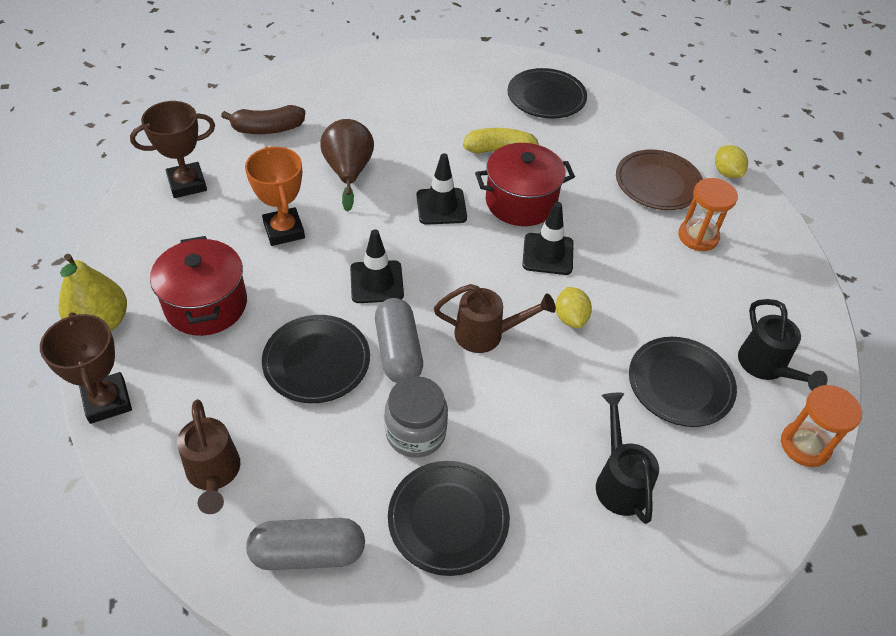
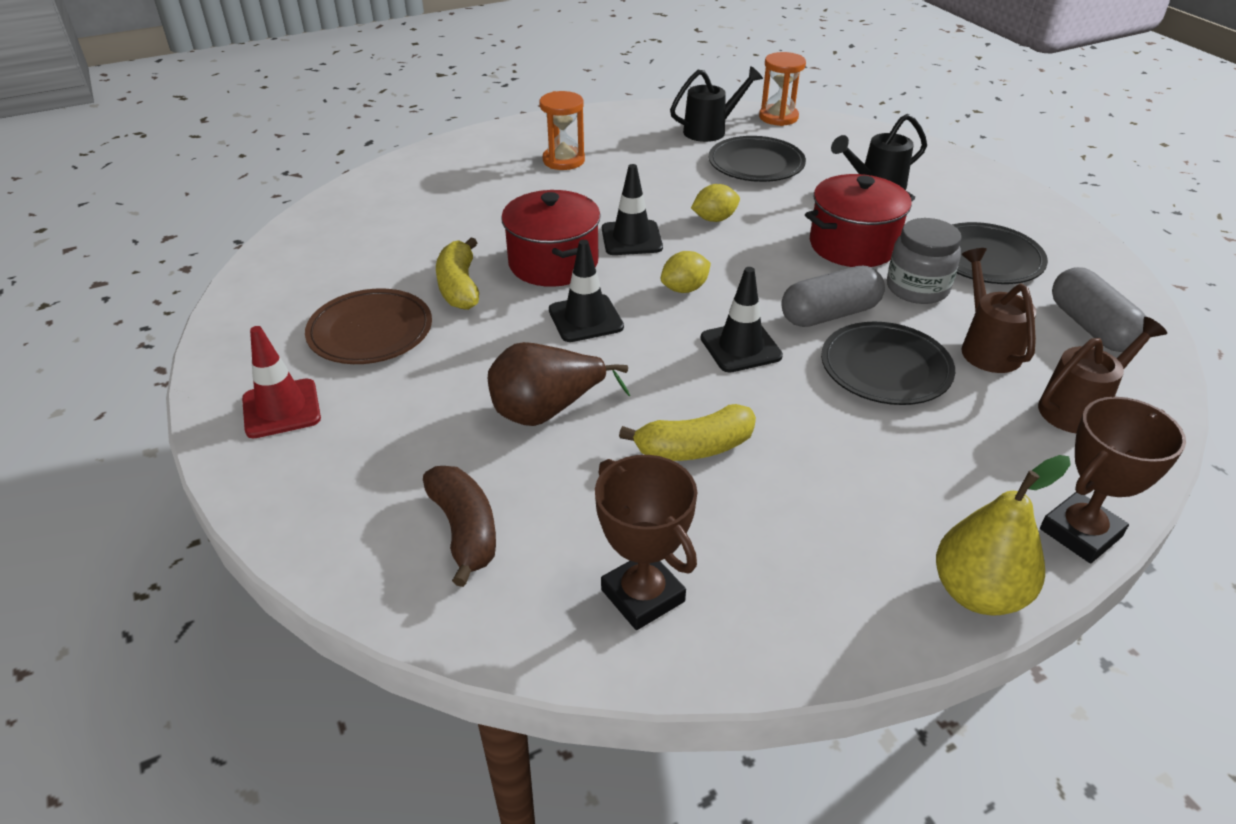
camera: 100 degrees left, 10 degrees down
red pot [150,236,247,336] -> red pot moved to [805,174,915,267]
orange trophy [245,146,305,246] -> yellow banana [619,404,756,461]
brown watering can [434,284,556,353] -> brown watering can moved to [961,248,1036,373]
black plate [508,68,587,119] -> none
brown plate [616,149,703,210] -> brown plate moved to [305,288,432,364]
yellow lemon [715,145,748,178] -> yellow lemon moved to [661,251,711,293]
none -> red traffic cone [242,326,321,438]

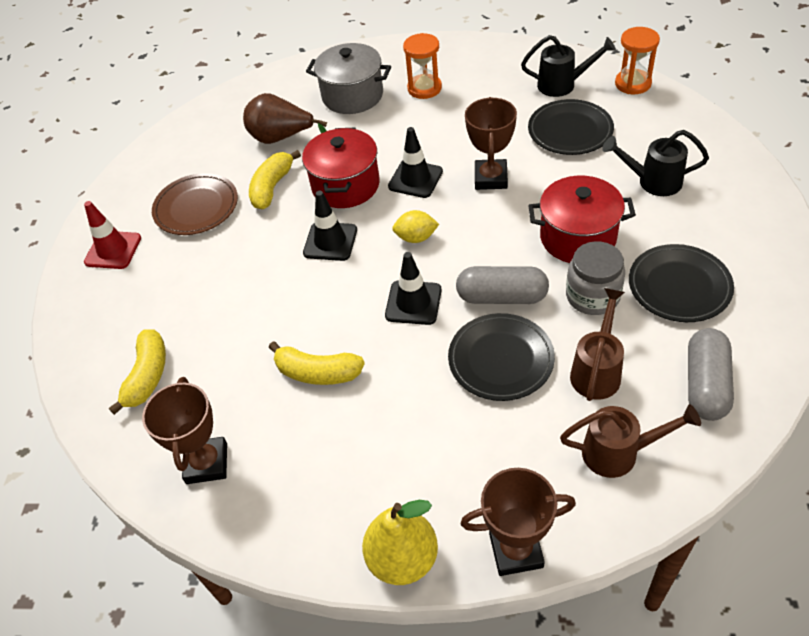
camera: 35 degrees right, 10 degrees up
brown banana [423,466,496,587] -> yellow banana [109,329,166,415]
brown pear [488,342,630,426] -> brown pear moved to [243,93,327,144]
yellow lemon [691,184,740,222] -> brown trophy [465,97,517,190]
none -> grey pot [306,43,391,114]

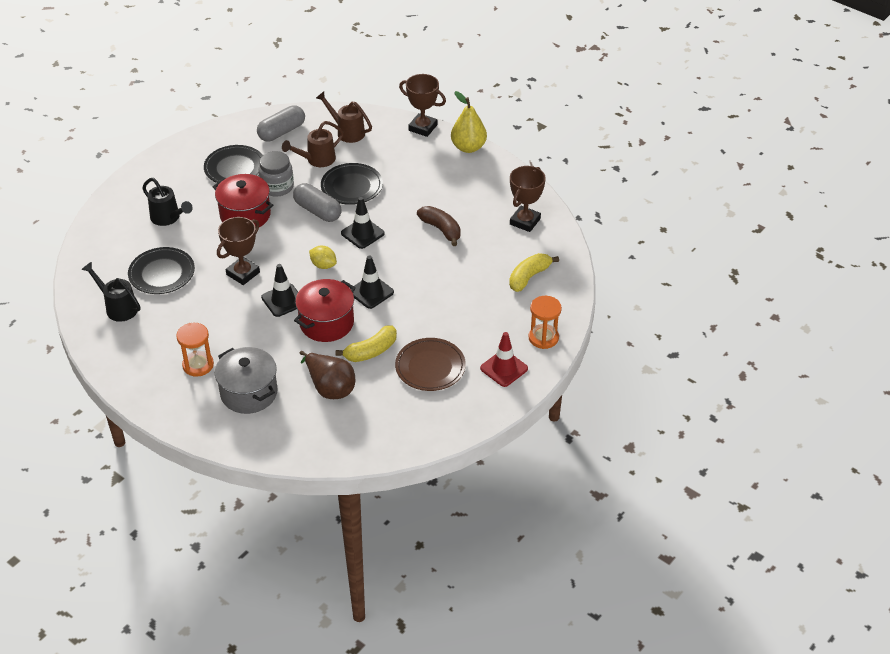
camera: 150 degrees left, 5 degrees down
yellow banana [269,341,365,385] -> brown banana [417,206,461,246]
orange hourglass [615,27,660,94] -> orange hourglass moved to [528,296,562,349]

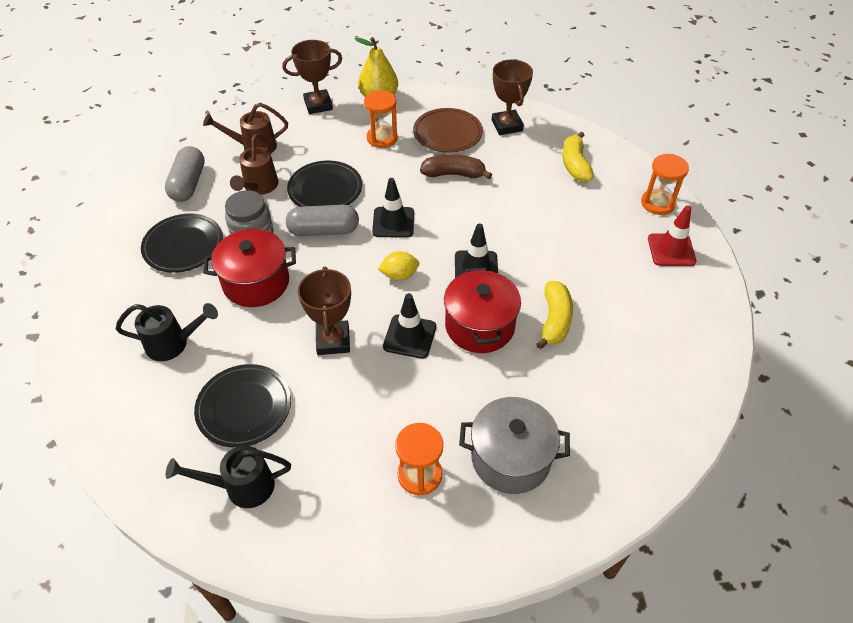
camera: 45 degrees left, 5 degrees up
brown pear [300,351,355,399] -> none
brown plate [395,338,466,391] -> brown plate moved to [413,108,483,153]
none -> orange hourglass [364,90,398,148]

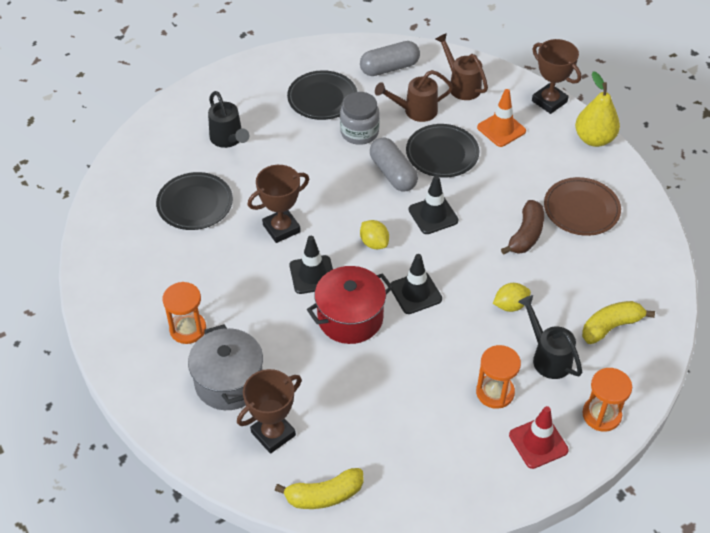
camera: 65 degrees right, 0 degrees up
black watering can [166,446,291,508] -> black watering can moved to [518,295,582,379]
red pot [204,229,296,307] -> none
orange hourglass [364,90,398,148] -> orange hourglass moved to [476,345,521,409]
brown banana [420,155,492,179] -> brown banana turned 45 degrees clockwise [501,200,544,255]
brown trophy [492,59,533,135] -> brown trophy moved to [237,369,302,454]
yellow banana [536,281,573,349] -> yellow banana moved to [275,468,364,509]
none -> orange traffic cone [477,89,526,147]
none -> yellow lemon [493,283,531,312]

